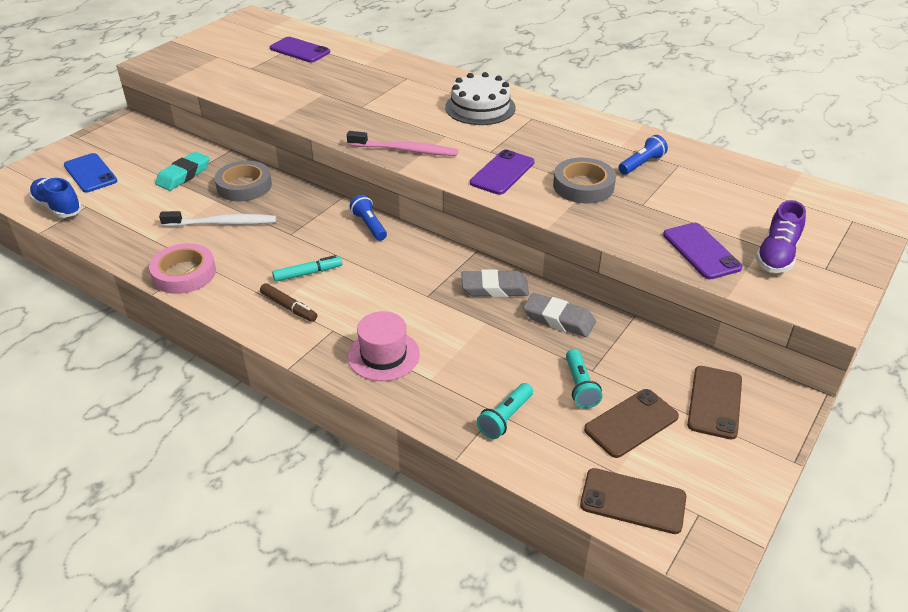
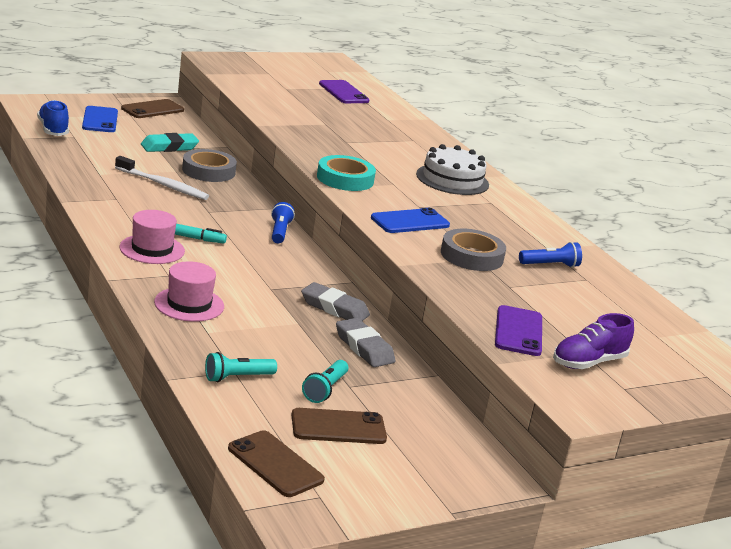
camera: 25 degrees right, 15 degrees down
pink tape [149,243,216,294] -> none
brown marker [260,283,317,322] -> pink hat [120,210,185,264]
pink toothbrush [347,131,458,156] -> turquoise tape [317,155,376,191]
purple phone [470,150,534,195] -> blue phone [371,208,450,233]
brown phone [687,366,742,440] -> brown phone moved to [121,99,184,118]

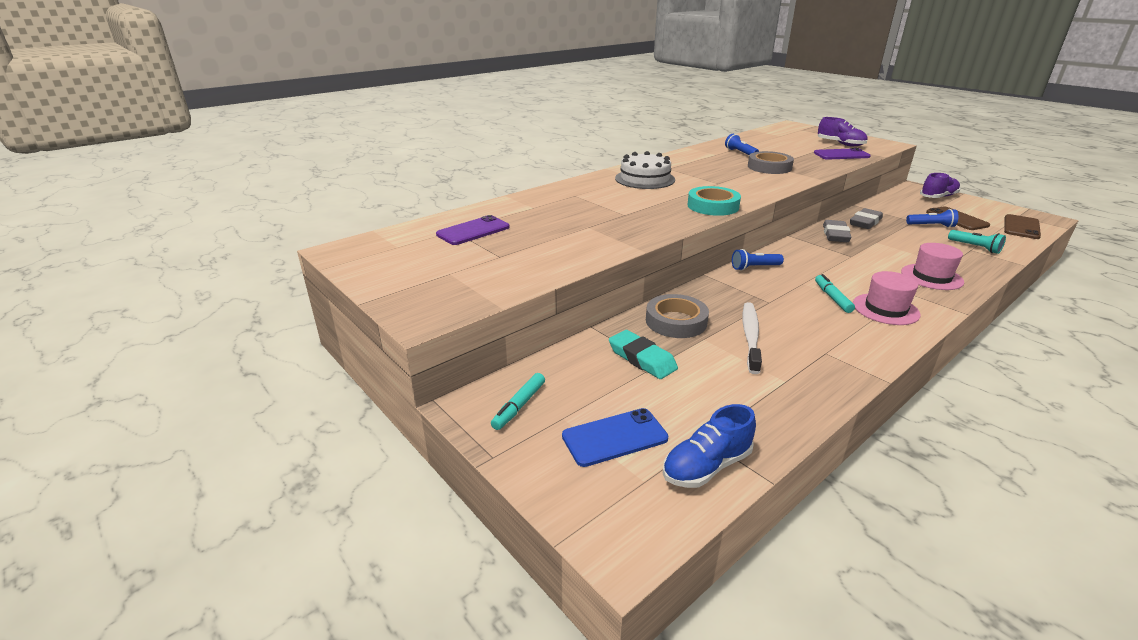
camera: 100 degrees left, 5 degrees up
brown phone [121,99,184,118] -> turquoise marker [491,373,545,430]
turquoise flashlight [302,360,348,403] -> blue flashlight [906,209,959,228]
blue phone [371,208,450,233] -> none
none -> purple shoe [920,173,960,198]

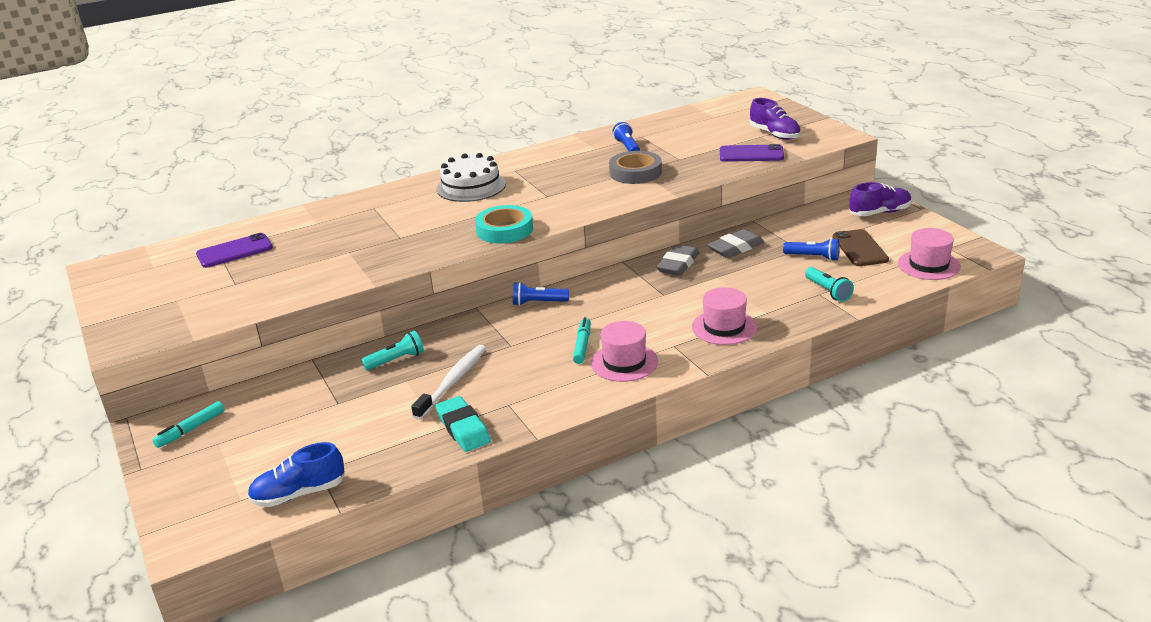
camera: 15 degrees right, 0 degrees up
blue phone [562,408,669,467] -> none
turquoise eraser [609,330,678,379] -> turquoise eraser moved to [435,396,491,452]
grey tape [646,294,709,338] -> turquoise flashlight [361,330,424,370]
brown phone [1004,214,1041,239] -> pink hat [898,228,961,280]

